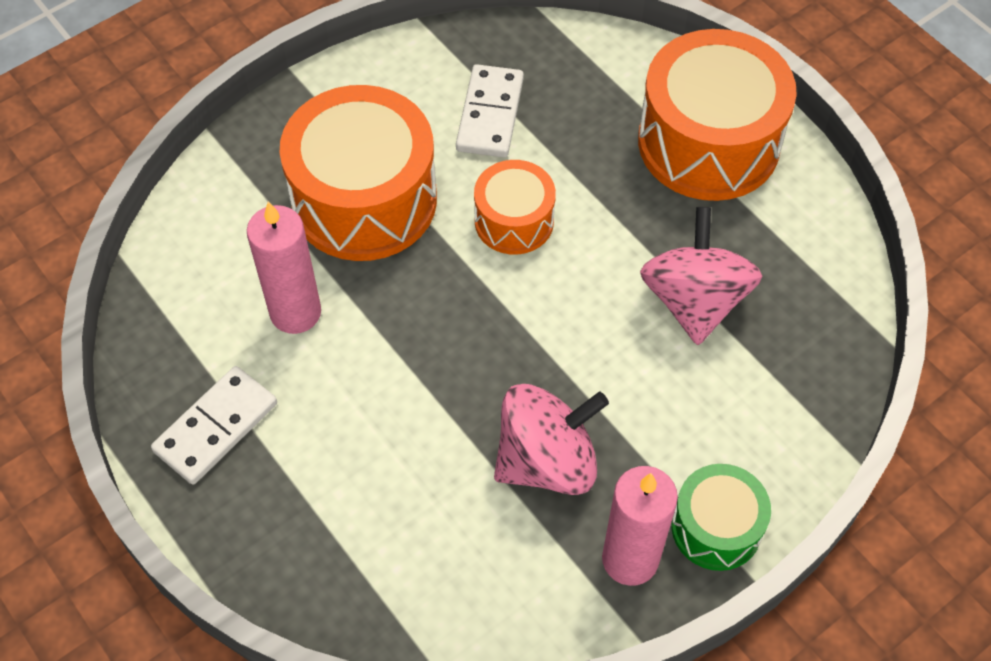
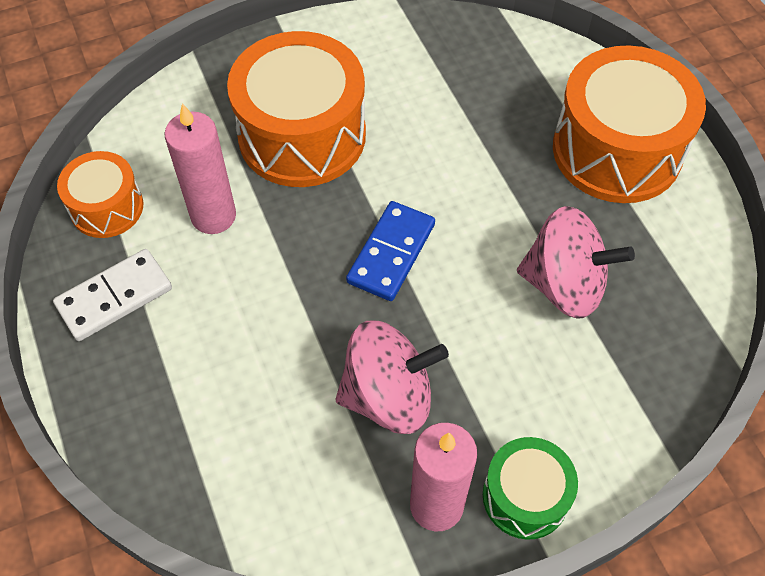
camera: 15 degrees right, 0 degrees up
white domino [456,64,524,157] -> none
orange drum [474,160,556,255] -> orange drum moved to [57,151,143,238]
pink spinning top [640,207,762,345] -> pink spinning top turned 90 degrees clockwise [517,206,635,318]
none -> blue domino [346,201,435,301]

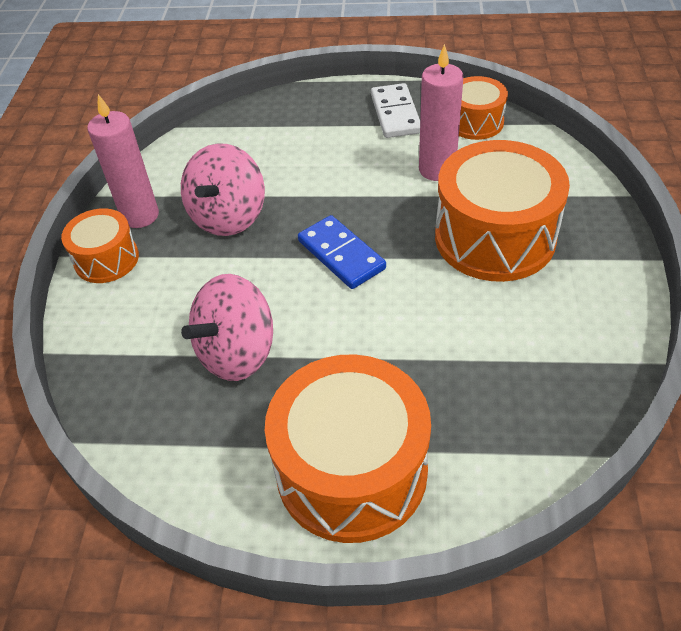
camera: 120 degrees right, 10 degrees down
green drum [483,437,578,540] -> orange drum [61,208,139,283]

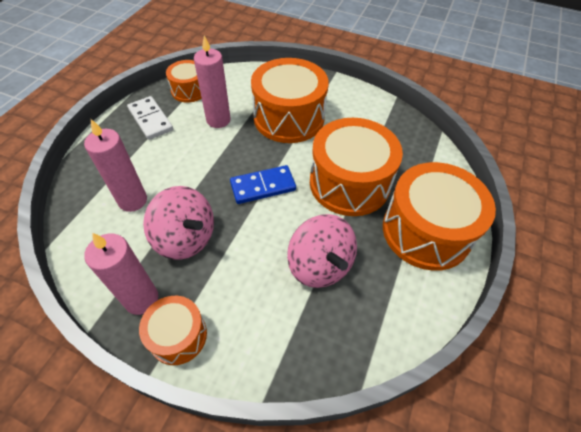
camera: 75 degrees left, 5 degrees up
white domino [371,83,420,138] -> white domino turned 45 degrees clockwise [127,96,173,140]
none -> pink candle [84,119,147,212]
none -> orange drum [310,118,403,216]

